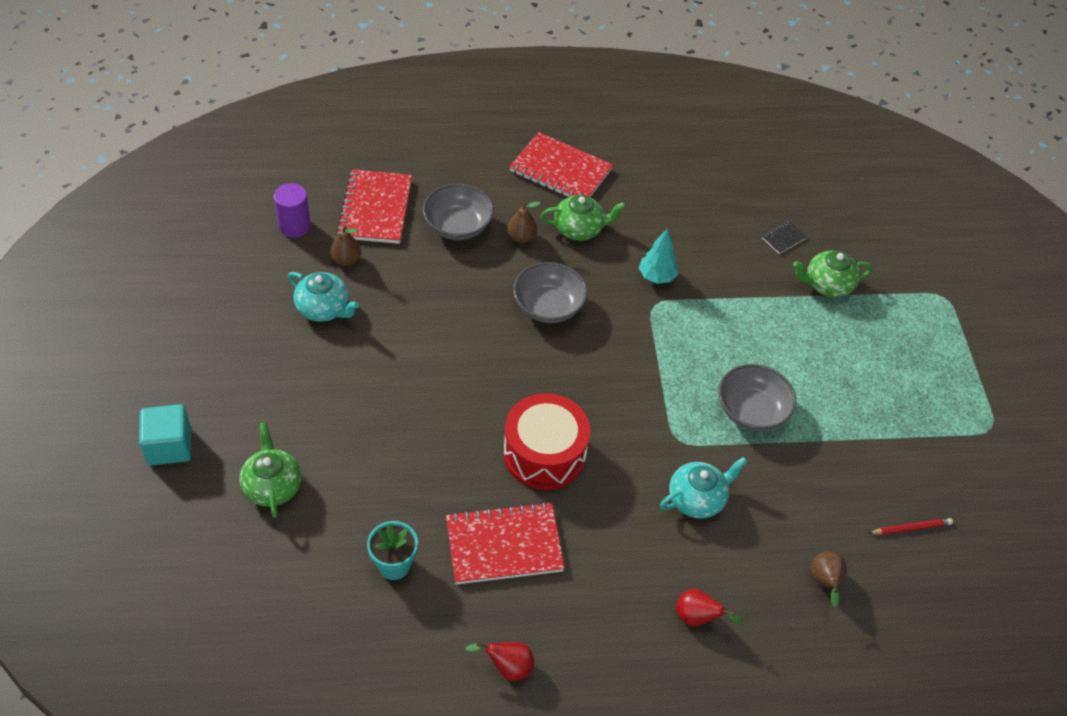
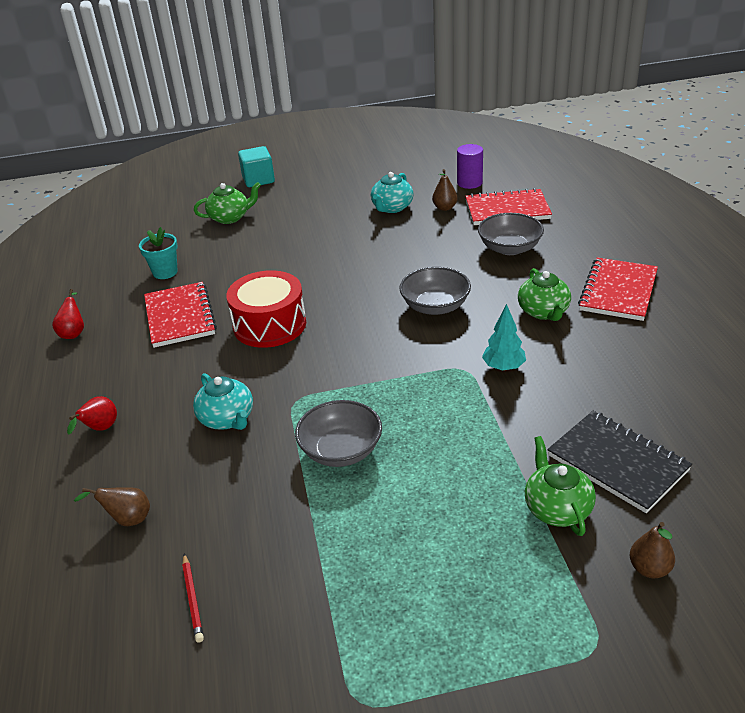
camera: 90 degrees right, 15 degrees down
brown pear [507,201,541,243] -> brown pear moved to [630,522,675,578]
black notebook [762,221,807,254] -> black notebook [547,411,692,513], size x2.35

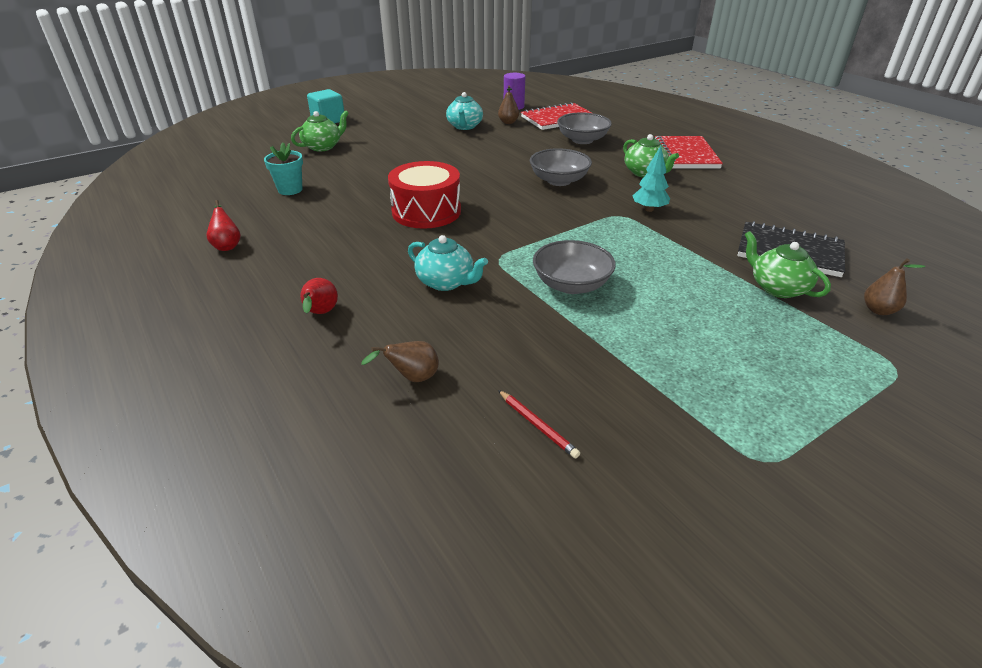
camera: 25 degrees left, 0 degrees up
red notebook [144,282,217,348] -> none

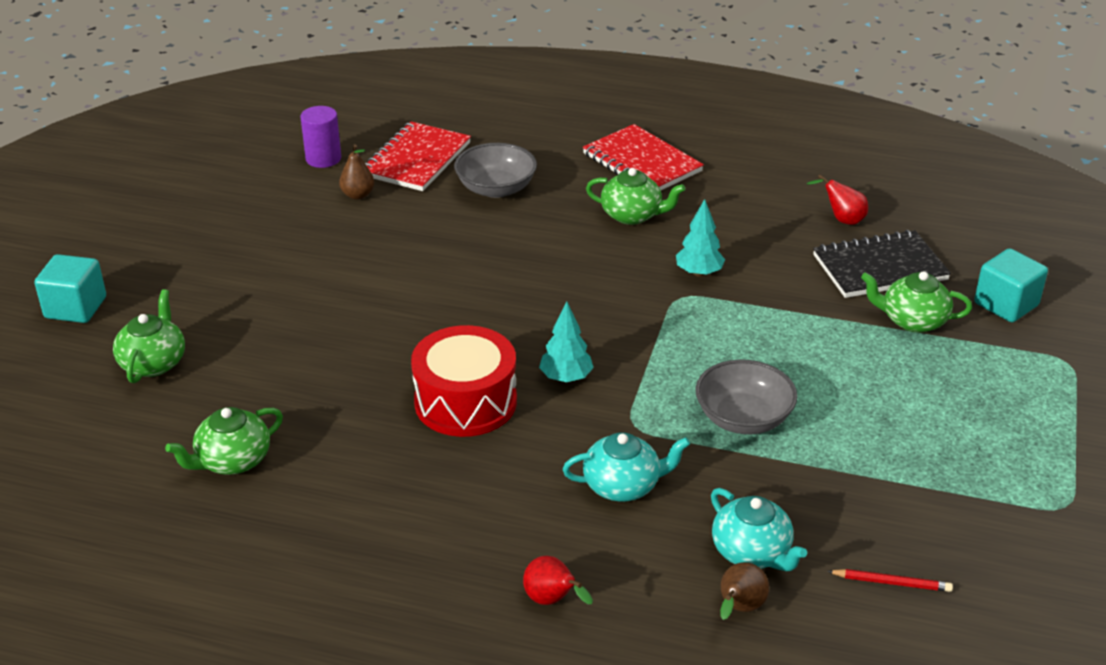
camera: 40 degrees left, 0 degrees up
red pear [206,200,241,251] -> red pear moved to [807,174,868,225]
turquoise flower pot [264,142,303,195] -> green teapot [165,407,283,475]
turquoise teapot [446,92,483,130] -> turquoise teapot moved to [711,488,807,571]
grey bowl [530,148,592,186] -> none
brown pear [864,258,925,315] -> turquoise cube [974,248,1048,322]
none -> turquoise tree [539,301,594,382]

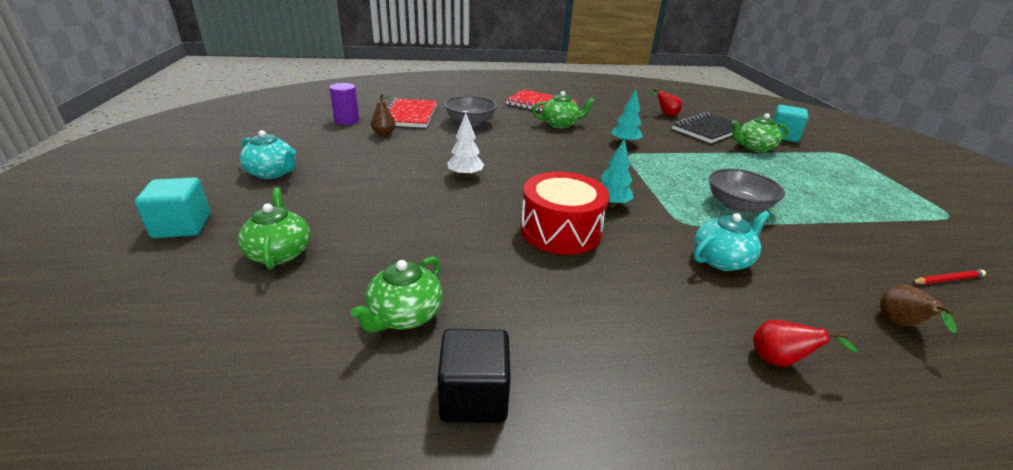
camera: 25 degrees left, 5 degrees down
turquoise teapot [711,488,807,571] -> turquoise teapot moved to [240,130,296,179]
none -> black cube [437,329,511,423]
none -> white tree [447,113,484,178]

